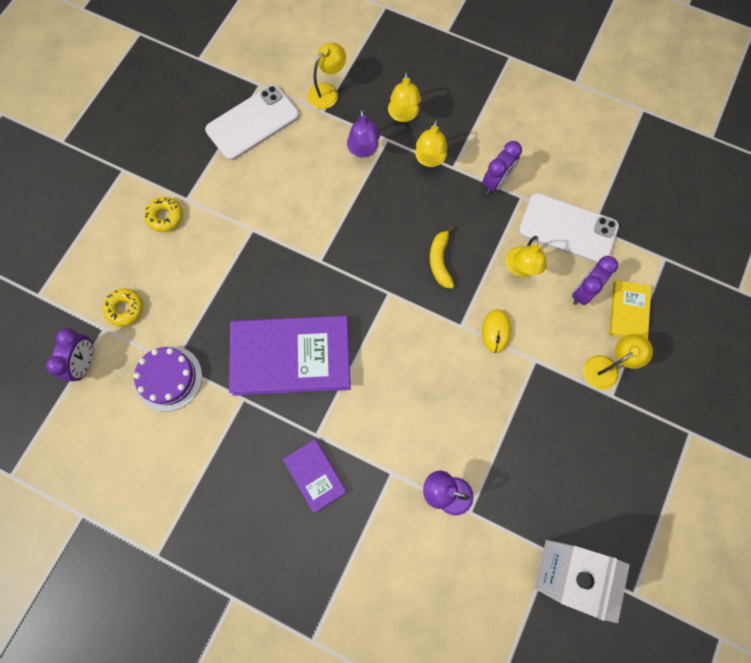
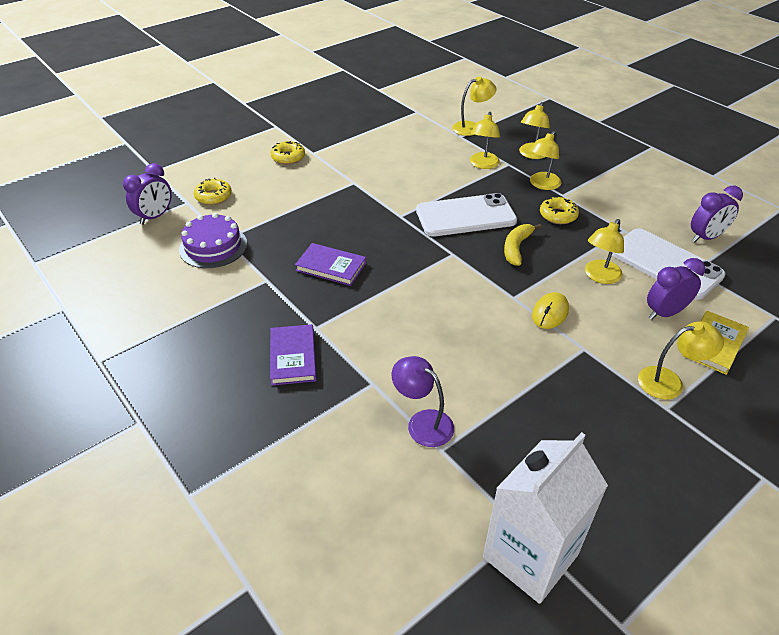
camera: 25 degrees right, 30 degrees down
white phone [205,85,299,160] -> white phone moved to [416,193,517,237]
purple book [229,316,351,396] -> purple book [295,243,366,286], size x0.50
purple lamp [347,109,380,158] -> yellow lamp [470,112,500,169]
purple clock [482,141,522,194] -> purple clock moved to [691,186,743,242]
none -> yellow donut [540,196,579,224]

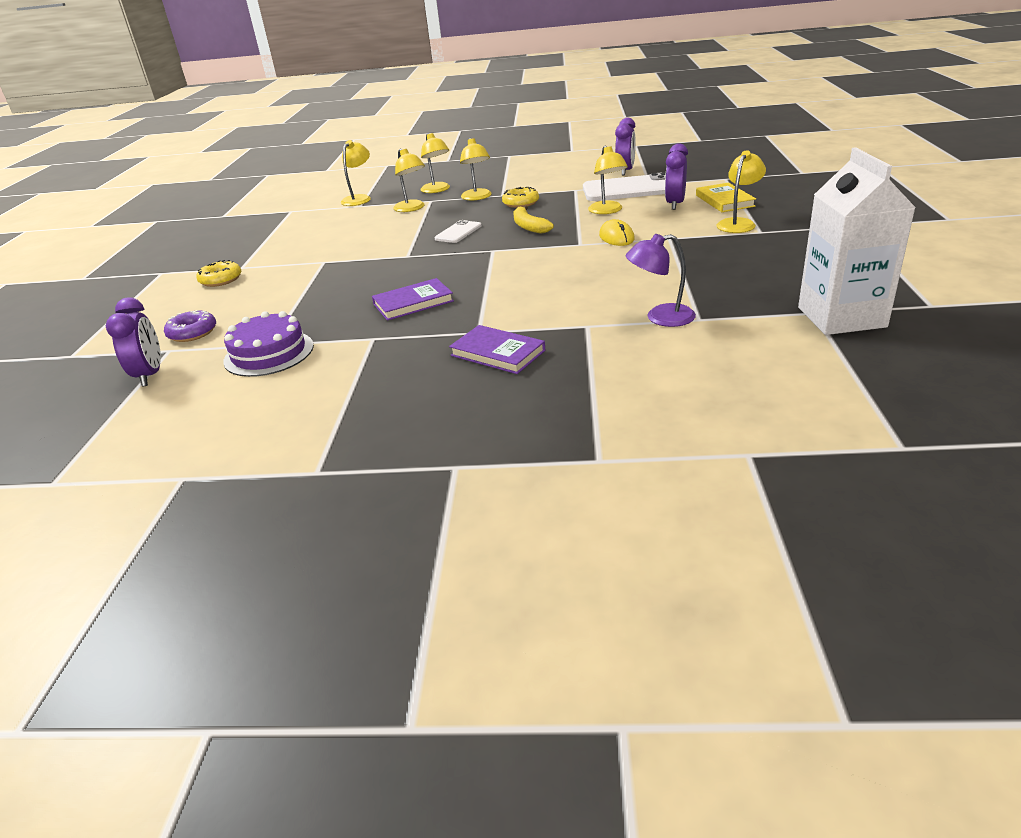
camera: 45 degrees left, 10 degrees down
yellow donut [194,178,232,205] -> purple donut [164,310,216,342]
white phone [416,193,517,237] -> white phone [435,220,482,243], size x0.51

